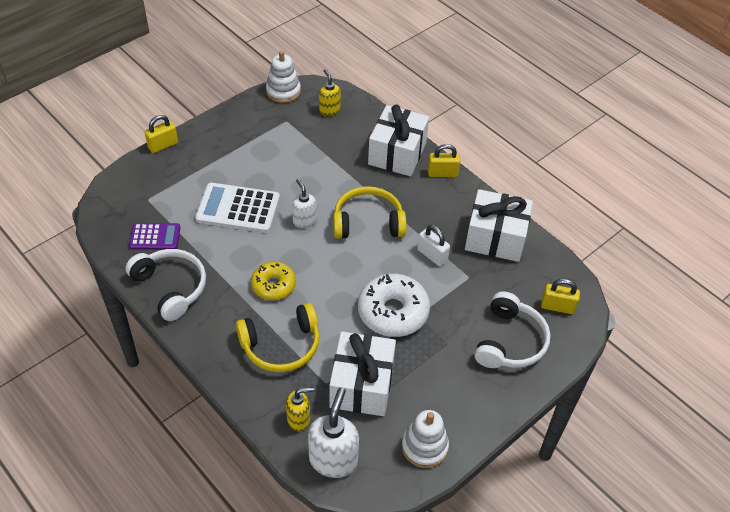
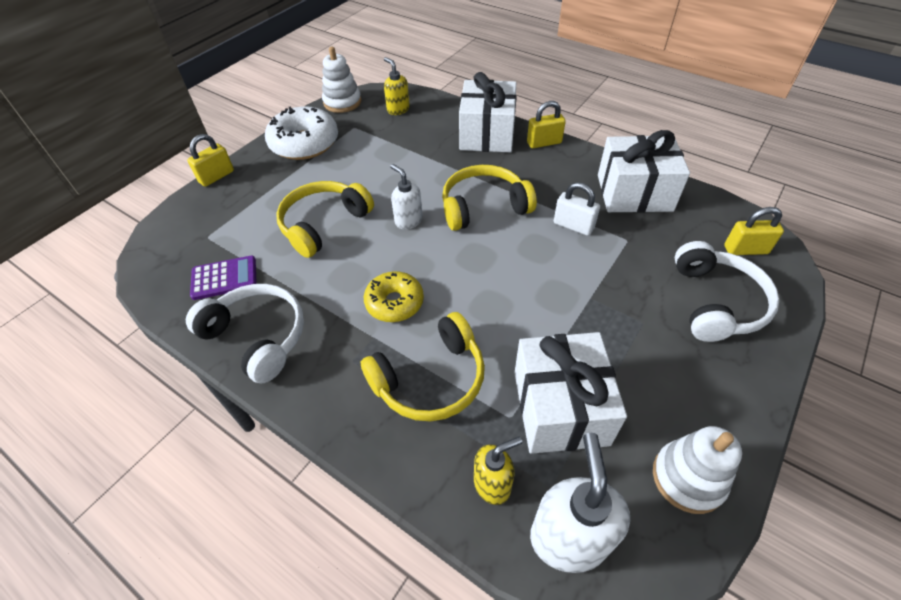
camera: 10 degrees left, 0 degrees up
white calculator [195,183,280,233] -> yellow headphones [276,181,374,258]
white donut [358,274,430,337] -> white donut moved to [265,106,338,160]

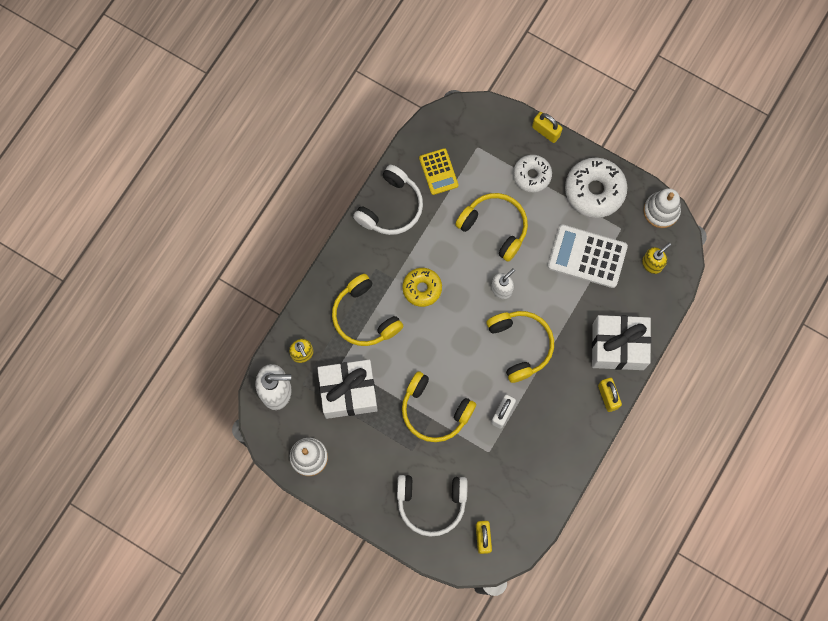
camera: 85 degrees right, 25 degrees up
purple calculator [190,256,257,300] -> yellow calculator [419,148,458,195]
white gift [598,130,690,213] -> none
none -> yellow headphones [402,371,476,442]
none -> white donut [513,155,552,192]
none -> white calculator [548,225,628,288]

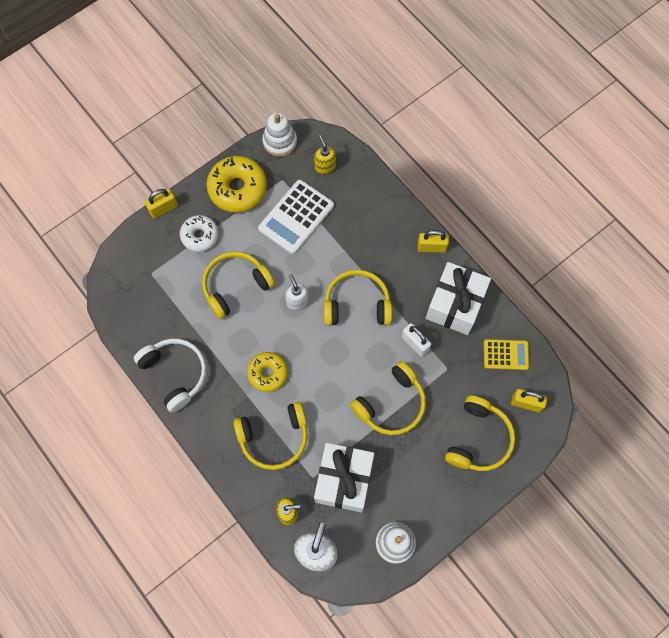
camera: 70 degrees left, 5 degrees down
white headphones [397,475,467,537] -> yellow headphones [445,395,515,471]
yellow calculator [419,148,458,195] -> yellow calculator moved to [484,339,529,370]
white donut [565,158,628,218] -> yellow donut [206,156,267,212]
white gift [592,315,651,370] -> white gift moved to [426,262,491,335]

